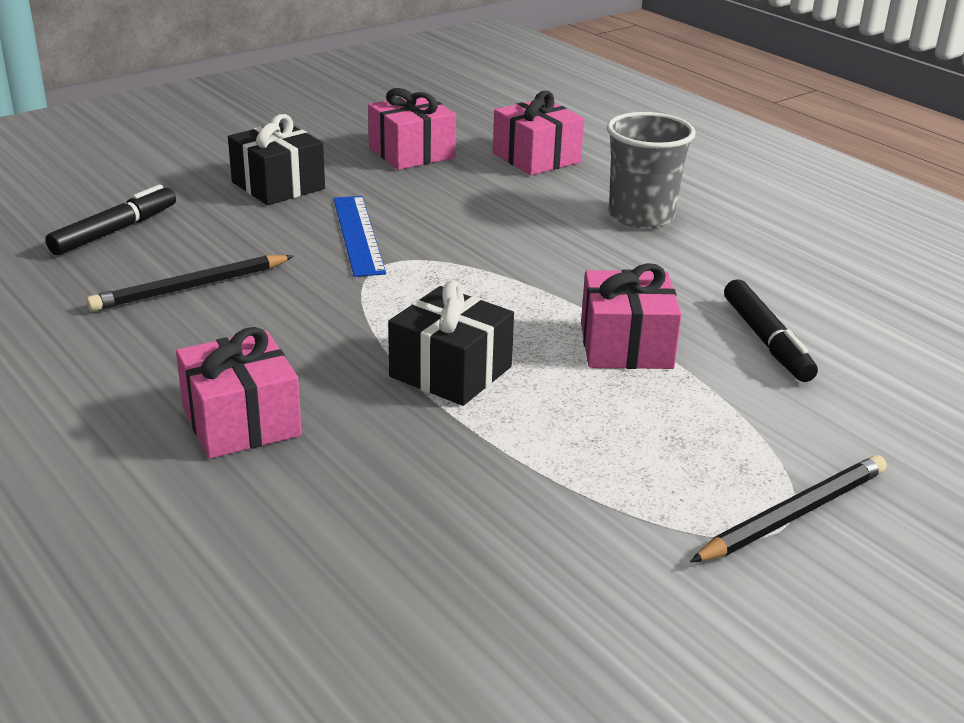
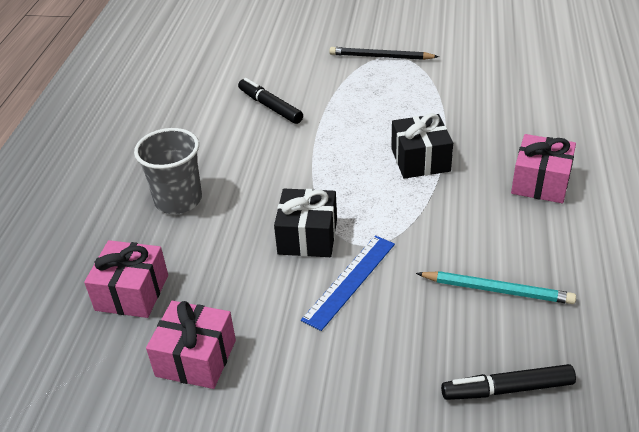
camera: 130 degrees left, 10 degrees up
black pencil [86,255,294,311] -> turquoise pencil [416,271,576,304]
black gift [228,114,325,205] -> black gift moved to [274,189,337,257]
pink gift [581,263,682,369] -> none
black marker [724,279,818,382] -> black marker turned 75 degrees counterclockwise [238,78,303,124]

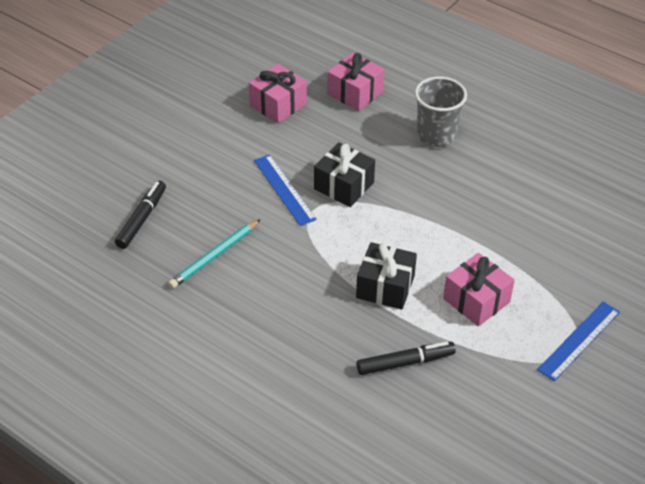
camera: 115 degrees right, 5 degrees up
black marker [238,78,303,124] -> black marker moved to [356,341,456,375]
black pencil [329,47,439,60] -> blue ruler [537,302,620,381]
pink gift [511,134,576,203] -> pink gift moved to [443,253,515,326]

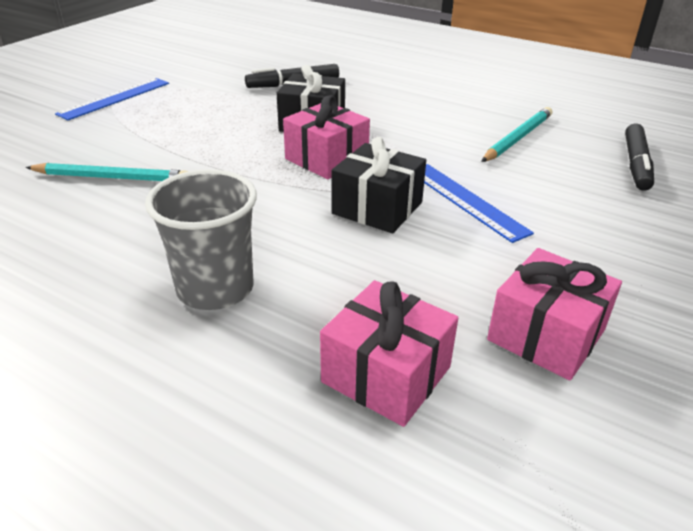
camera: 175 degrees right, 10 degrees down
pink gift [443,253,515,326] -> pink gift moved to [283,95,370,179]
none -> turquoise pencil [25,163,189,181]

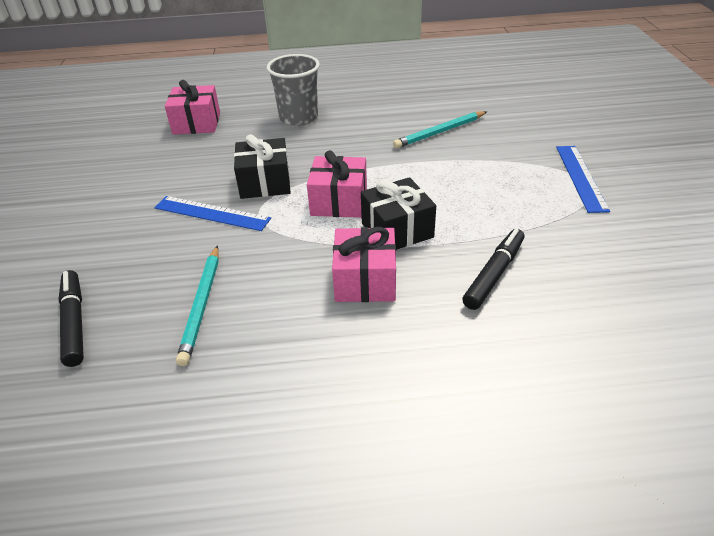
camera: 145 degrees right, 5 degrees up
pink gift [487,248,622,381] -> pink gift moved to [332,227,396,302]

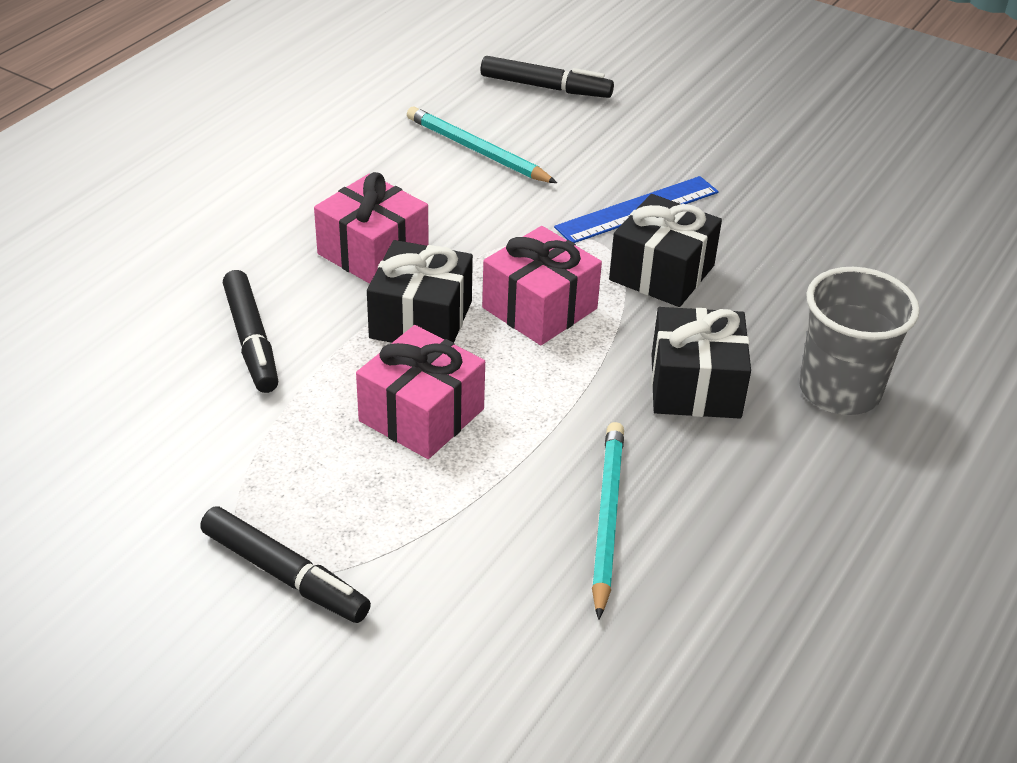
camera: 125 degrees right, 0 degrees up
pink gift [165,80,220,135] -> pink gift moved to [356,325,485,459]
blue ruler [556,146,610,213] -> black marker [200,506,371,623]
none -> black gift [651,307,751,419]

